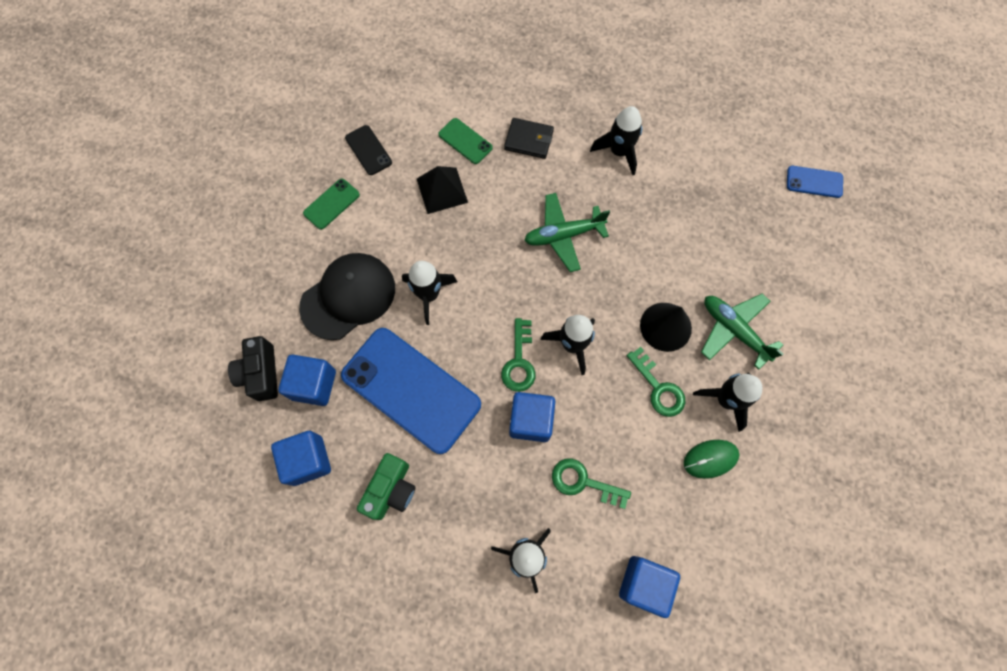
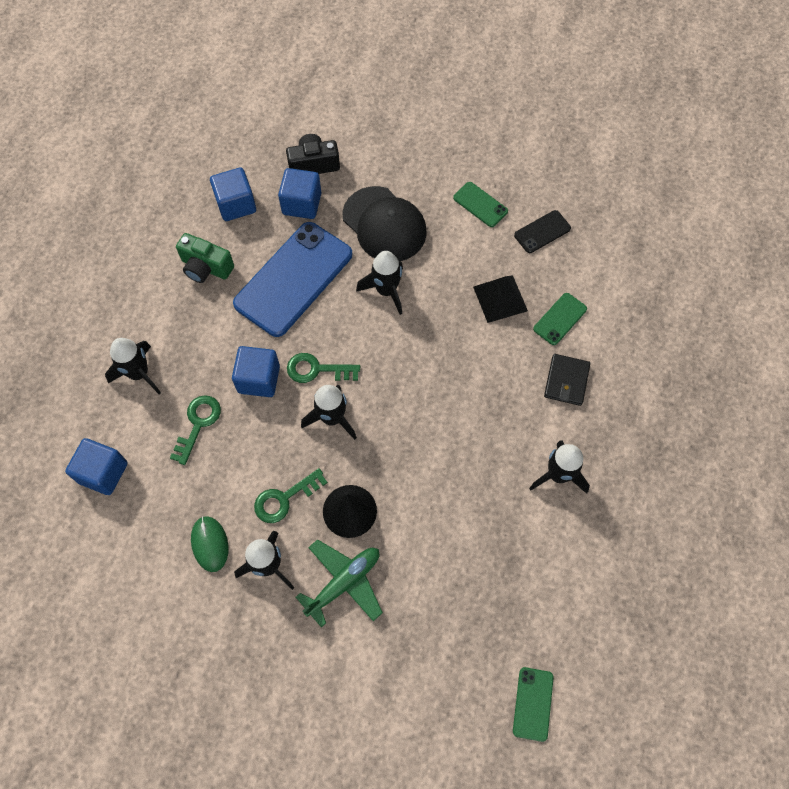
camera: 90 degrees right, 5 degrees down
green plane [524,193,610,272] -> none
blue phone [787,166,843,198] -> green phone [513,667,554,742]

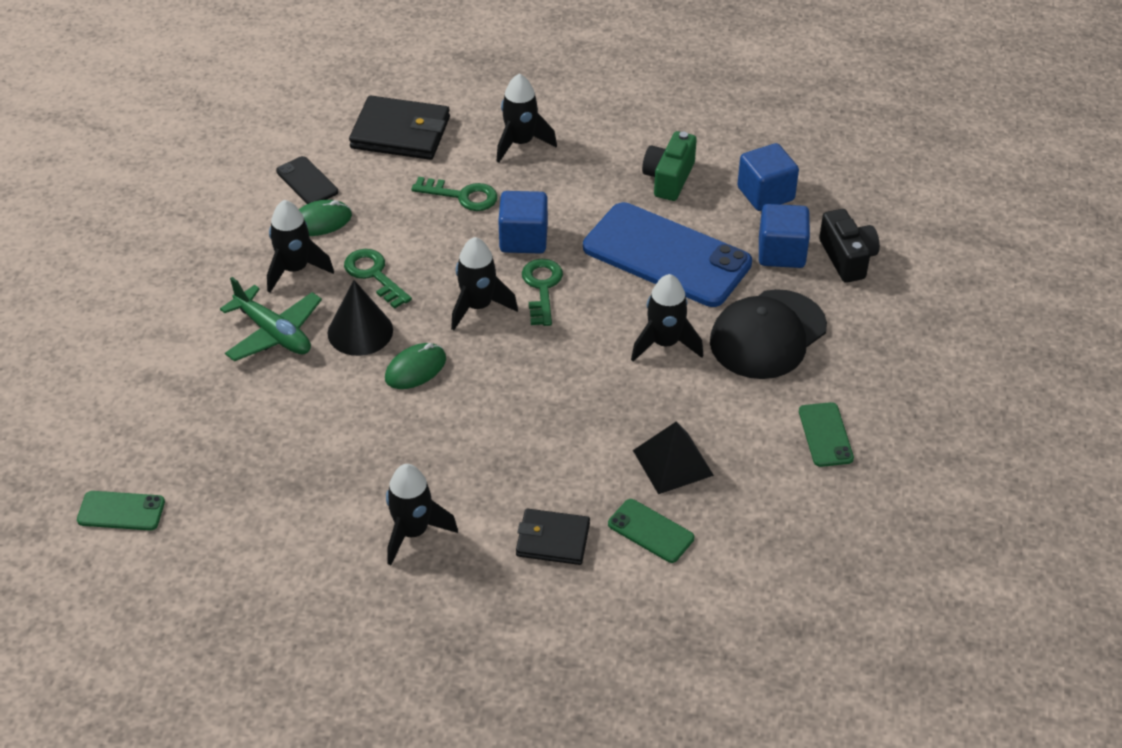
camera: 85 degrees right, 20 degrees down
blue cube [65,438,128,495] -> black wallet [349,95,450,160]
green phone [453,182,508,227] -> green phone turned 45 degrees counterclockwise [799,402,854,467]
black phone [514,210,571,253] -> black phone moved to [276,156,338,204]
none -> green mouse [385,343,446,389]

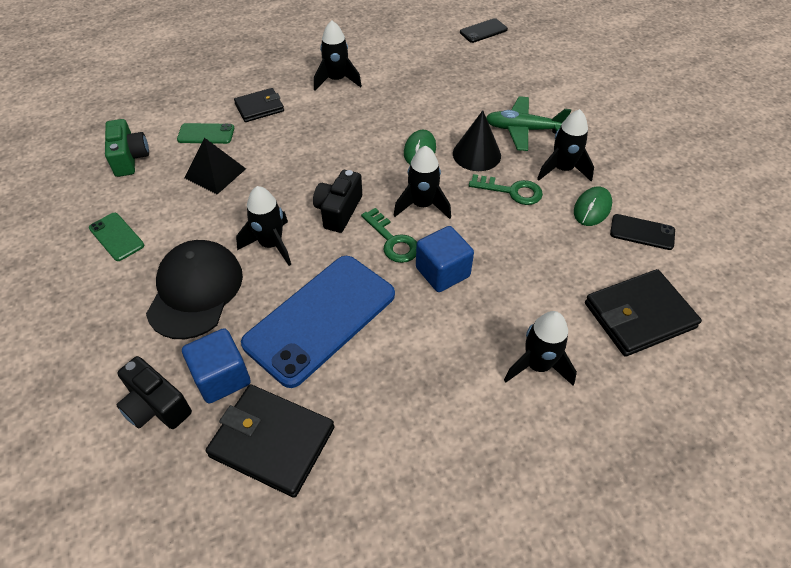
camera: 145 degrees right, 5 degrees up
green phone [77,491,165,530] -> black phone [460,18,508,43]
green key [411,177,498,211] -> none
blue phone [583,202,752,307] -> blue phone turned 45 degrees counterclockwise [241,256,395,388]
green camera [642,131,697,201] -> green camera moved to [105,119,149,177]
blue cube [737,143,799,211] -> black wallet [206,384,334,498]
none -> black camera [313,170,362,233]

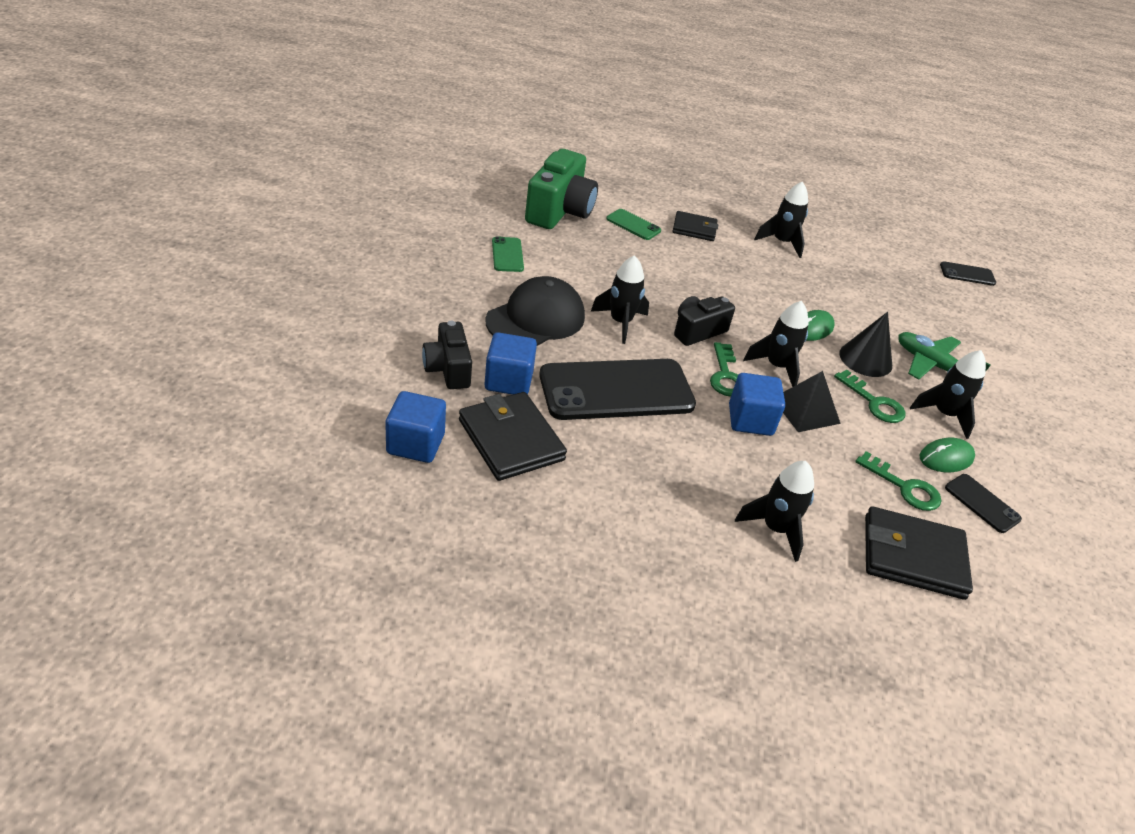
camera: 30 degrees right, 10 degrees down
green camera [105,119,149,177] -> green camera [525,149,598,229], size x1.64
black pyramid [185,138,246,194] -> black pyramid moved to [783,371,841,432]
blue phone [241,256,395,388] -> black phone [539,359,696,420]
none -> blue cube [385,391,446,463]
none -> green key [856,451,941,511]

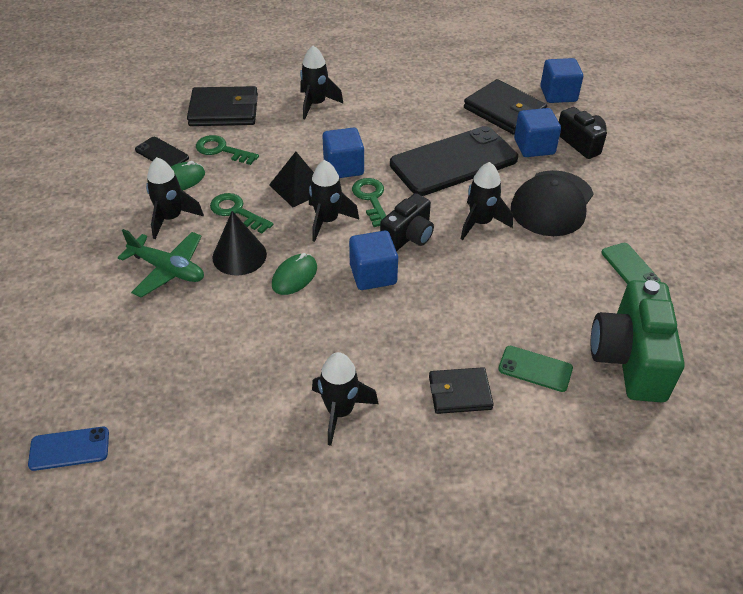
camera: 170 degrees right, 5 degrees up
black phone [940,261,996,286] -> blue phone [28,427,109,471]
none -> blue cube [349,231,398,290]

